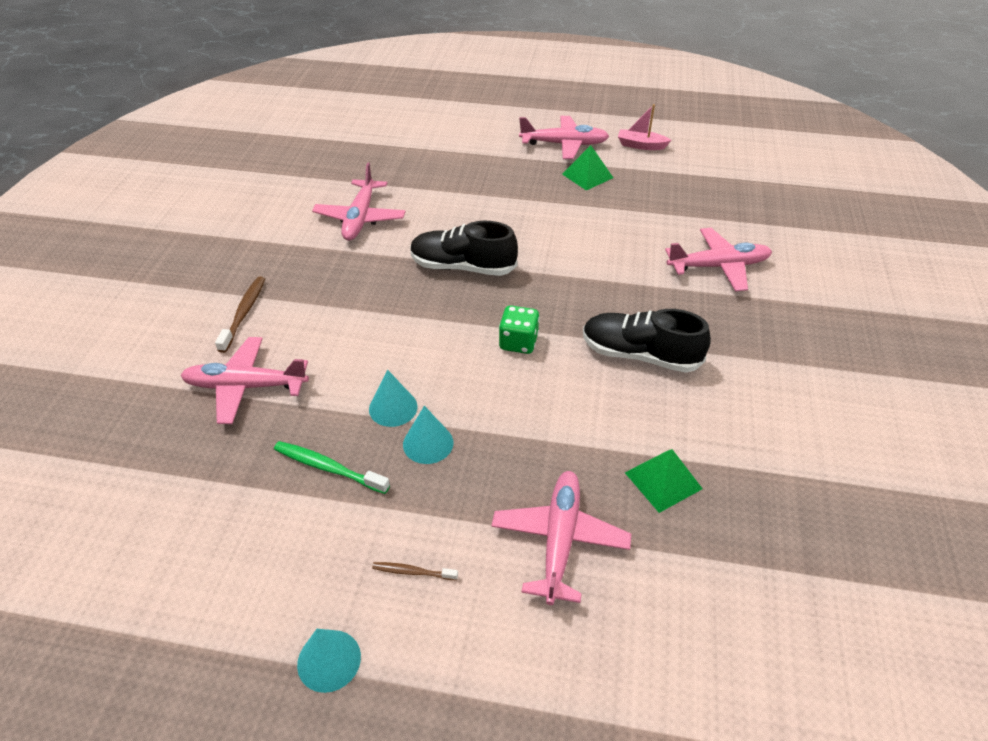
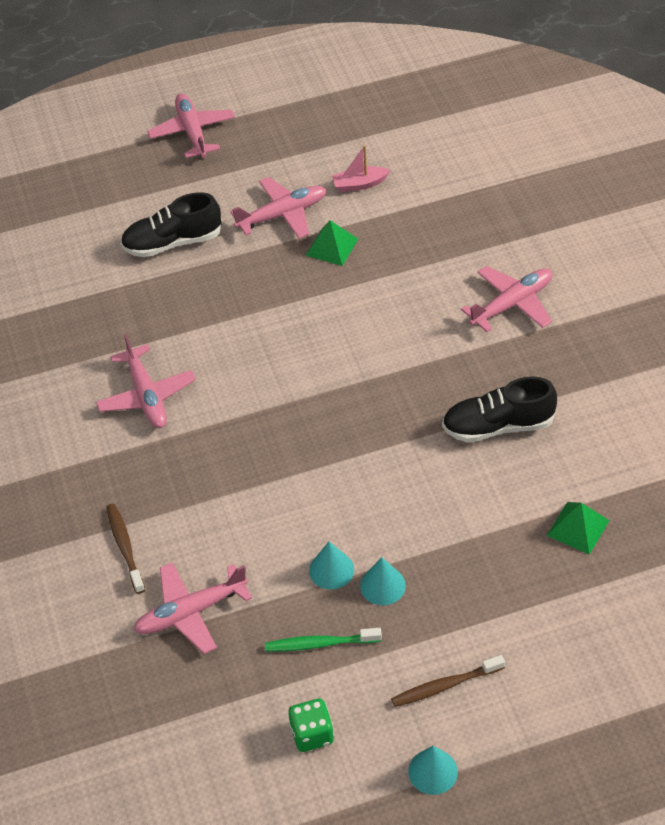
camera: 25 degrees left, 5 degrees up
brown toothbrush [372,562,458,580] -> brown toothbrush [391,655,505,707], size x1.68
black shoe [410,221,518,276] -> black shoe moved to [121,192,222,257]
pink plane [491,471,631,605] -> pink plane moved to [147,93,235,158]
green dice [499,306,540,354] -> green dice moved to [288,699,334,752]

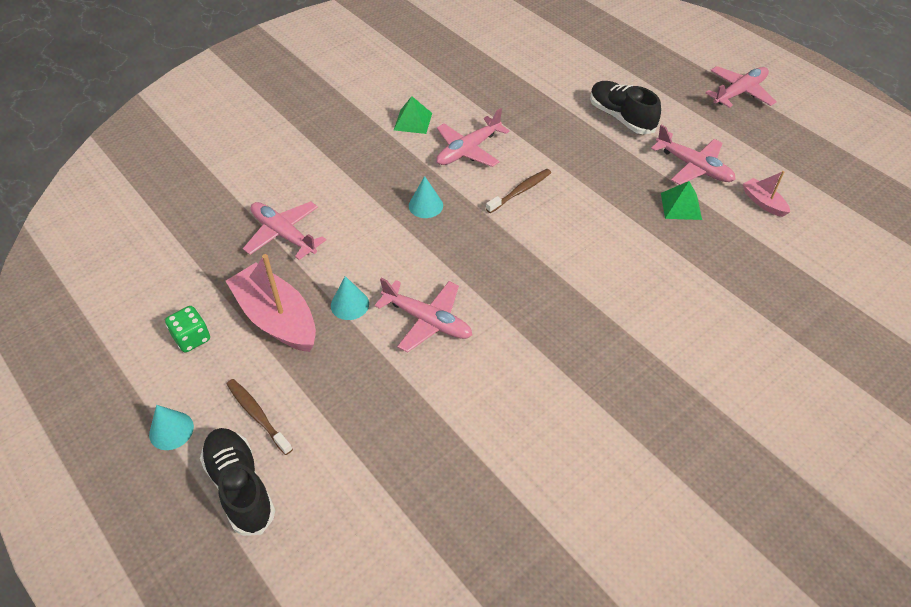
camera: 65 degrees right, 0 degrees up
brown toothbrush [106,504,145,594] -> brown toothbrush moved to [486,169,551,213]
green toothbrush [265,628,382,652] -> pink boat [226,254,316,352]
turquoise cone [360,557,406,605] -> turquoise cone moved to [409,176,443,218]
black shoe [442,376,557,442] -> black shoe moved to [200,428,275,536]
pink plane [461,266,553,332] -> pink plane moved to [374,278,472,353]
green pyramid [547,502,610,555] -> green pyramid moved to [394,96,432,134]

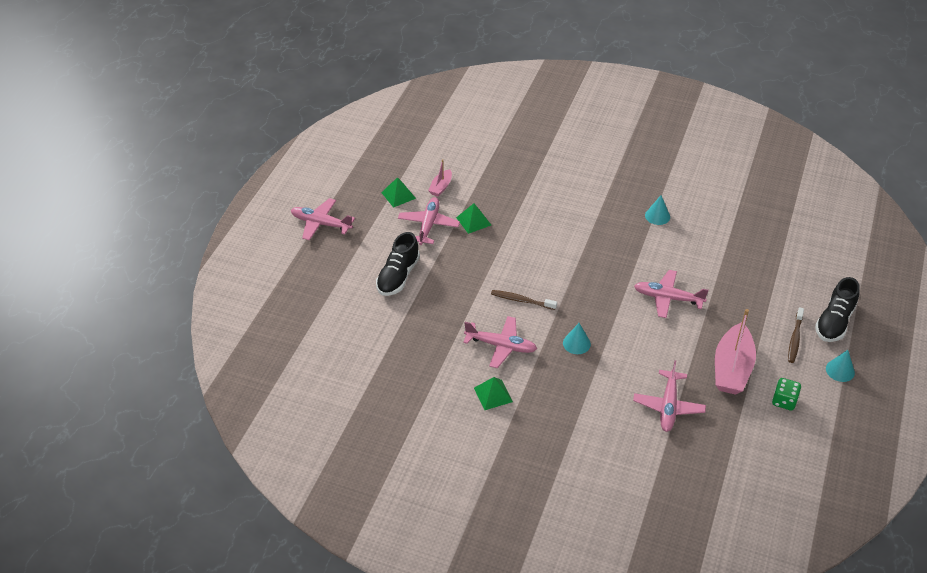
camera: 120 degrees left, 5 degrees down
turquoise cone [331,276,369,320] -> turquoise cone moved to [645,195,670,225]
pink plane [374,278,472,353] -> pink plane turned 75 degrees counterclockwise [634,270,709,318]
none -> green pyramid [381,177,416,208]

